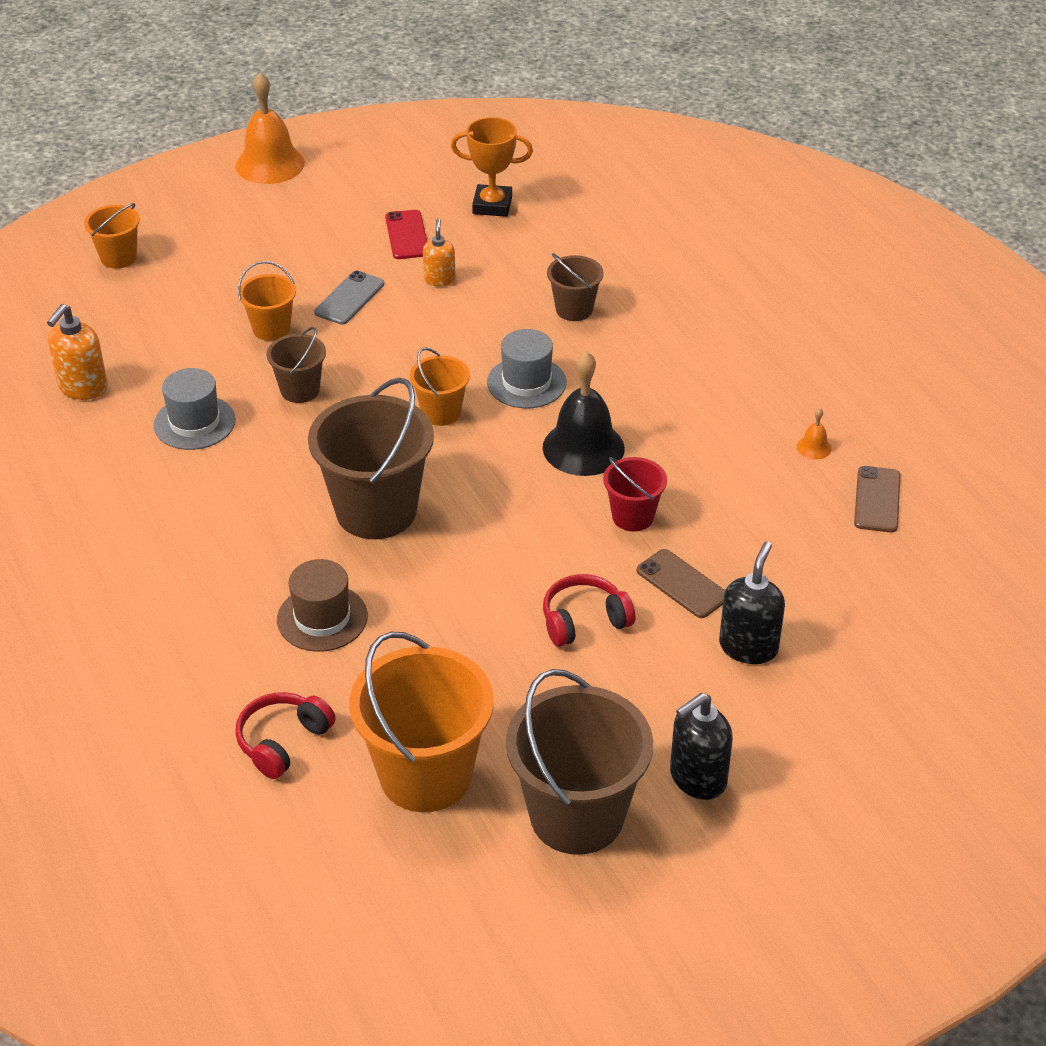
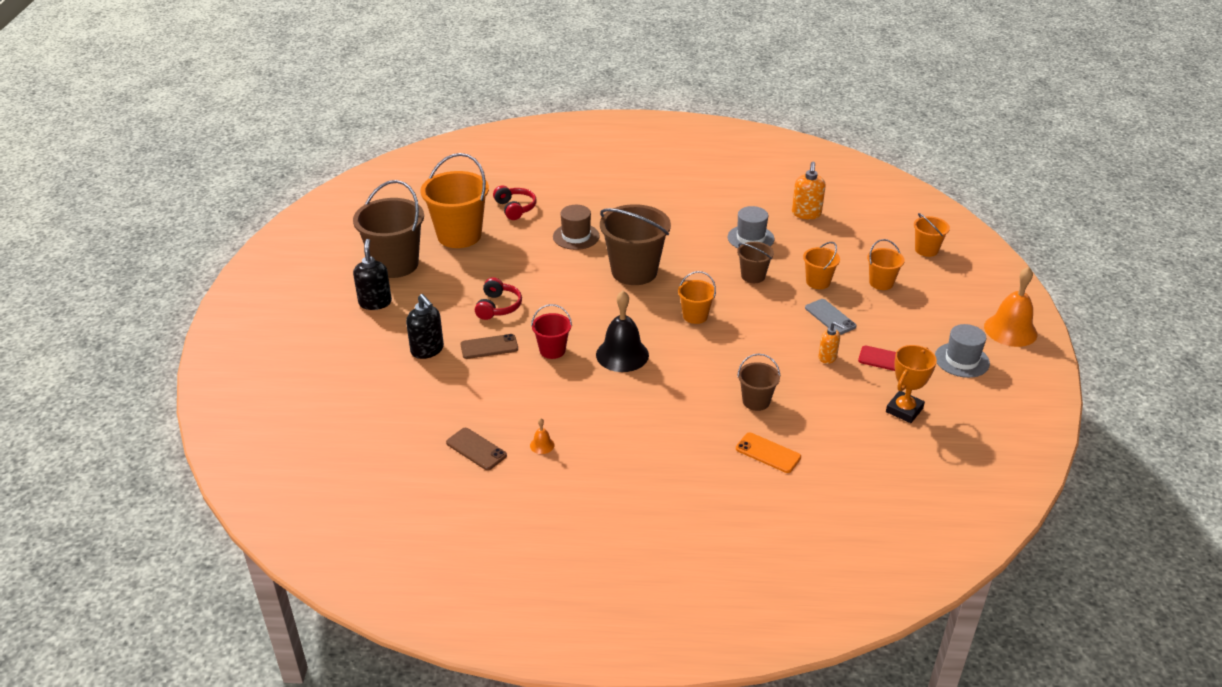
camera: 120 degrees right, 5 degrees down
orange soap dispenser [47,304,108,400] -> orange soap dispenser turned 135 degrees counterclockwise [792,162,826,219]
grey hat [487,329,567,408] -> grey hat moved to [935,324,990,378]
none -> orange phone [736,432,801,473]
none -> orange bucket [867,239,905,290]

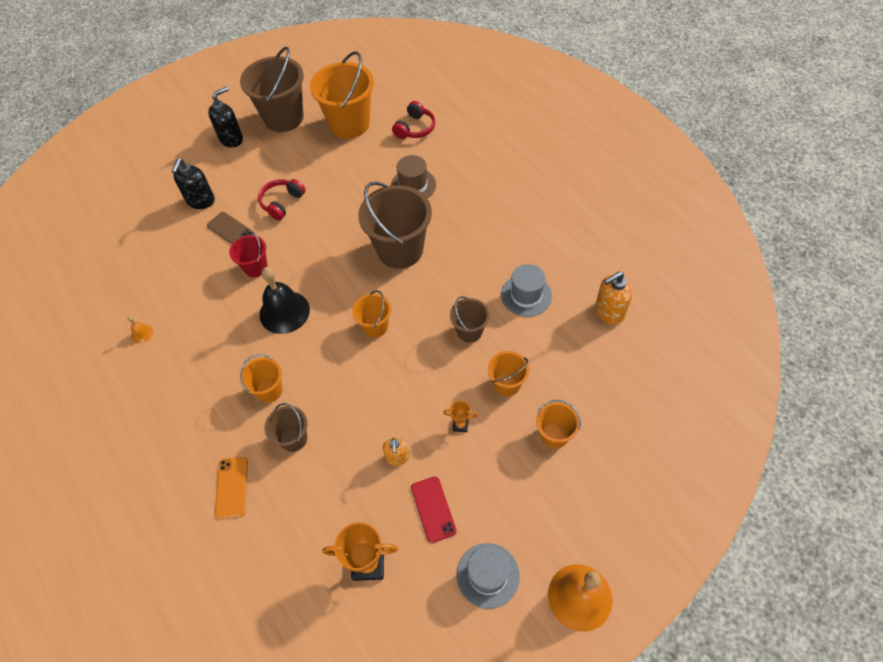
camera: 55 degrees right, 20 degrees up
brown phone [446,428,507,470] -> none
red headphones [475,277,522,320] -> red headphones turned 150 degrees clockwise [258,179,305,220]
grey phone [805,299,857,335] -> orange trophy [443,401,477,432]
orange bucket [914,213,950,257] -> orange bucket moved to [240,354,283,403]

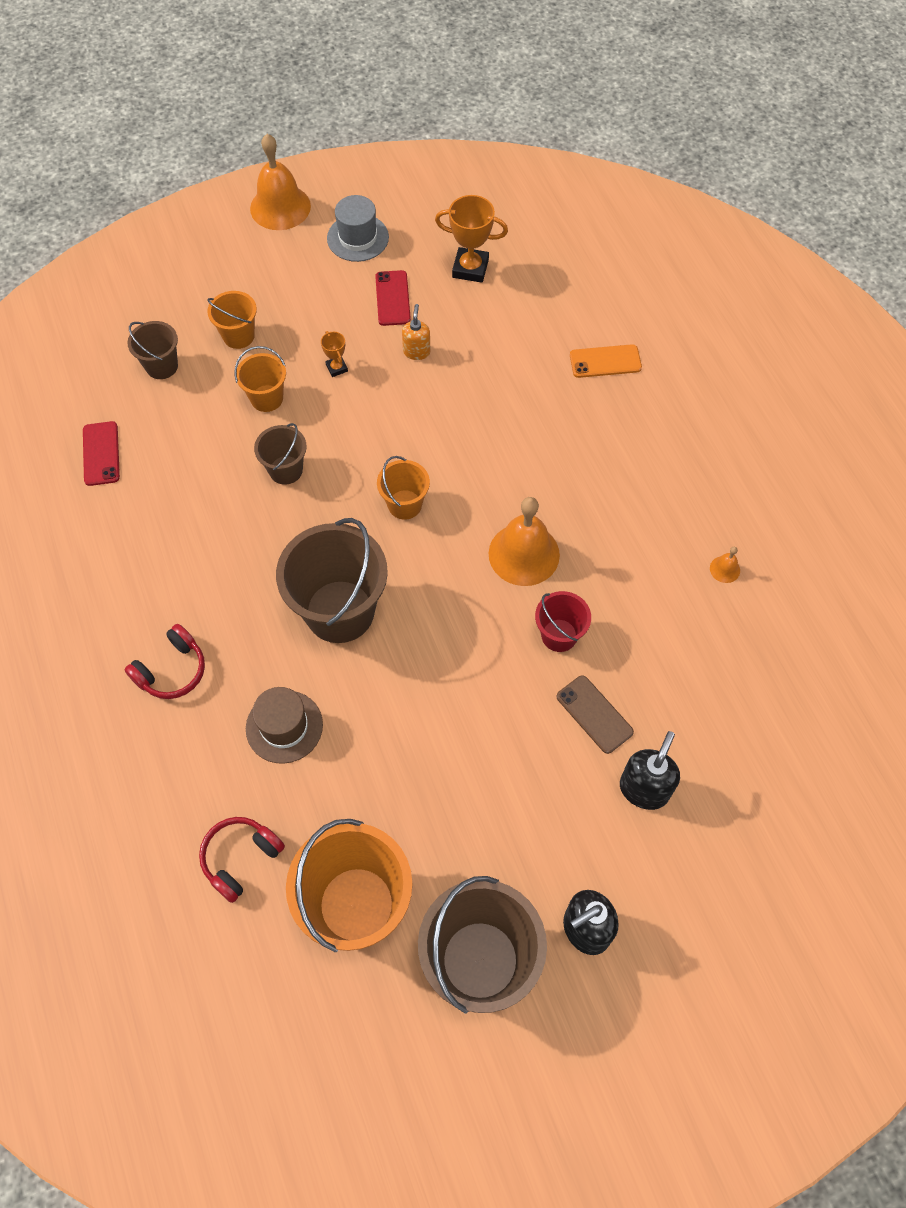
camera: 170 degrees left, 5 degrees up
orange phone [215,457,248,519] -> orange phone turned 75 degrees clockwise [570,344,642,378]
orange bucket [240,354,283,403] -> none
red headphones [258,179,305,220] -> red headphones moved to [124,624,205,699]
black bell [260,267,310,334] -> orange bell [489,497,560,586]
brown bucket [264,403,308,452] -> brown bucket moved to [127,321,178,379]
orange trophy [443,401,477,432] -> orange trophy turned 45 degrees clockwise [321,331,348,377]
grey hat [501,264,552,317] -> none
orange soap dispenser [595,272,632,325] -> red phone [83,421,120,486]

